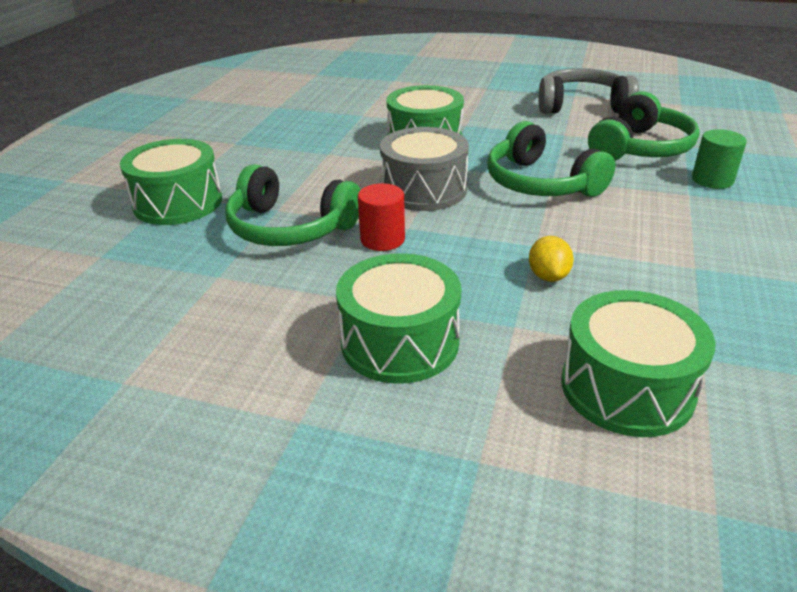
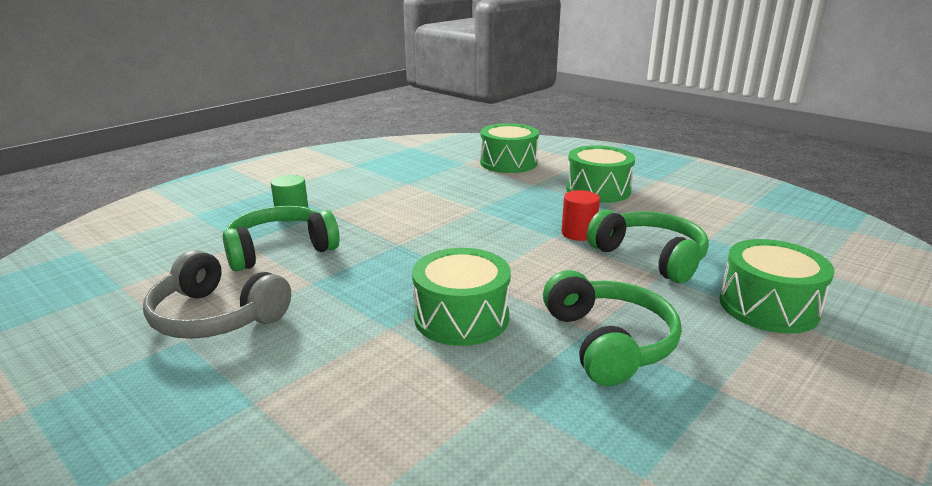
camera: 155 degrees left, 10 degrees down
grey drum [380,127,469,211] -> none
green headphones [487,121,615,197] -> green headphones moved to [543,270,682,386]
yellow lemon [529,236,574,282] -> none

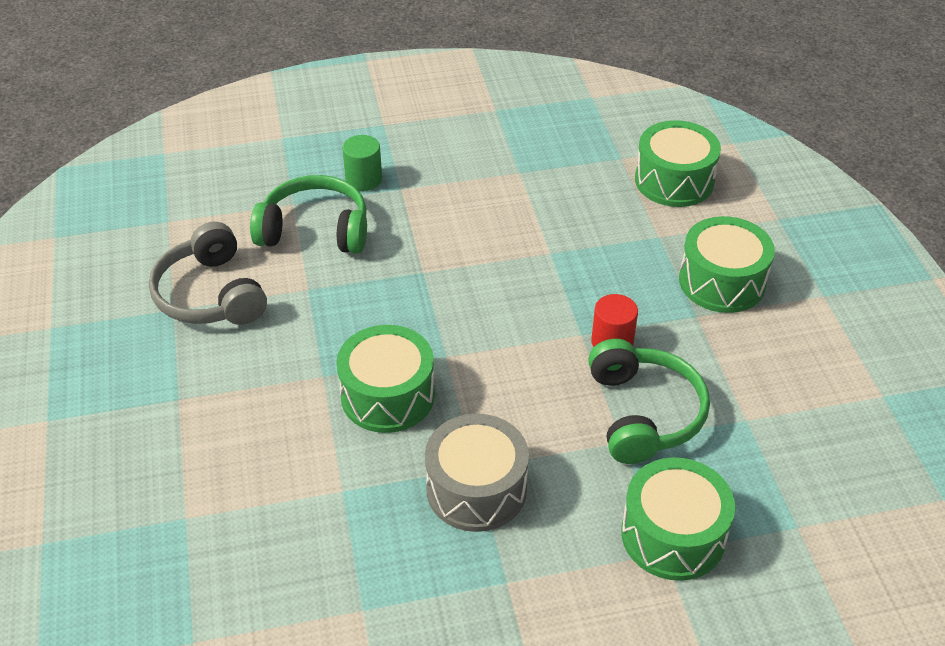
camera: 35 degrees right, 20 degrees up
green headphones [543,270,682,386] -> grey drum [425,414,529,532]

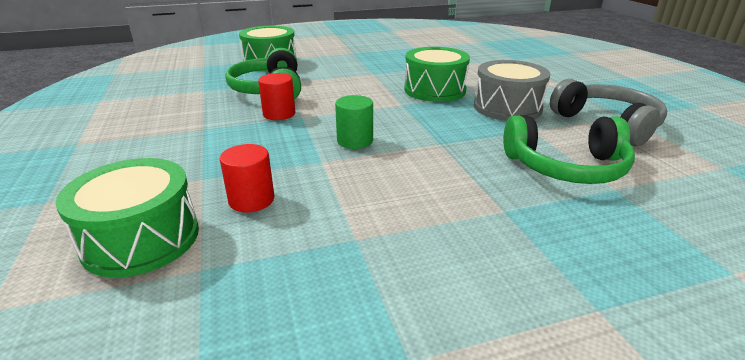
camera: 175 degrees right, 15 degrees down
green cylinder [342,135,382,191] -> green cylinder moved to [335,95,373,149]
grey drum [425,414,529,532] -> grey drum moved to [474,60,550,121]
green drum [679,216,775,313] -> none
none -> red cylinder [220,144,274,213]

